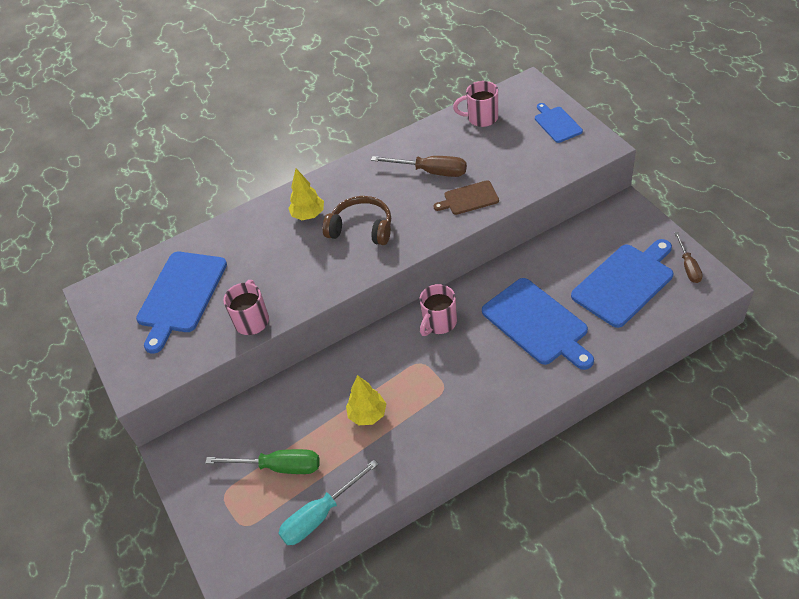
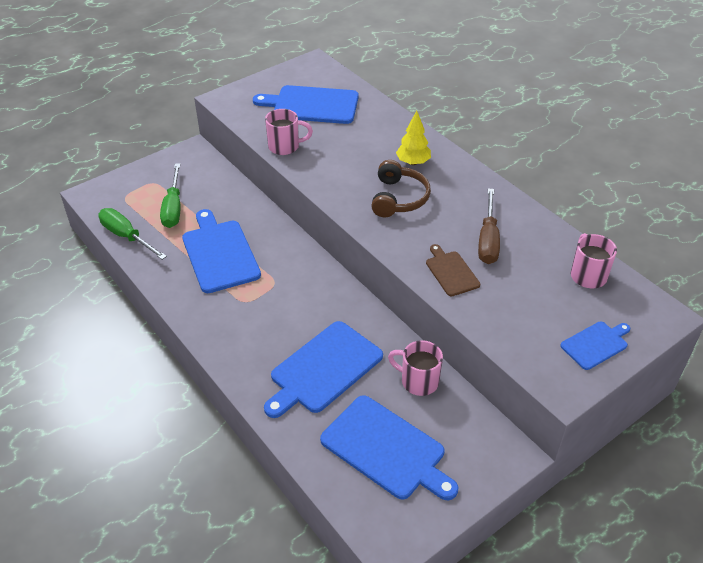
camera: 75 degrees right, 5 degrees down
turquoise screwdriver [278,460,379,545] -> green screwdriver [98,208,167,260]
yellow tree [346,375,386,425] -> blue cutting board [182,209,261,293]
pink mug [420,284,457,336] -> pink mug moved to [388,340,443,396]
brown screwdriver [675,232,703,283] -> none

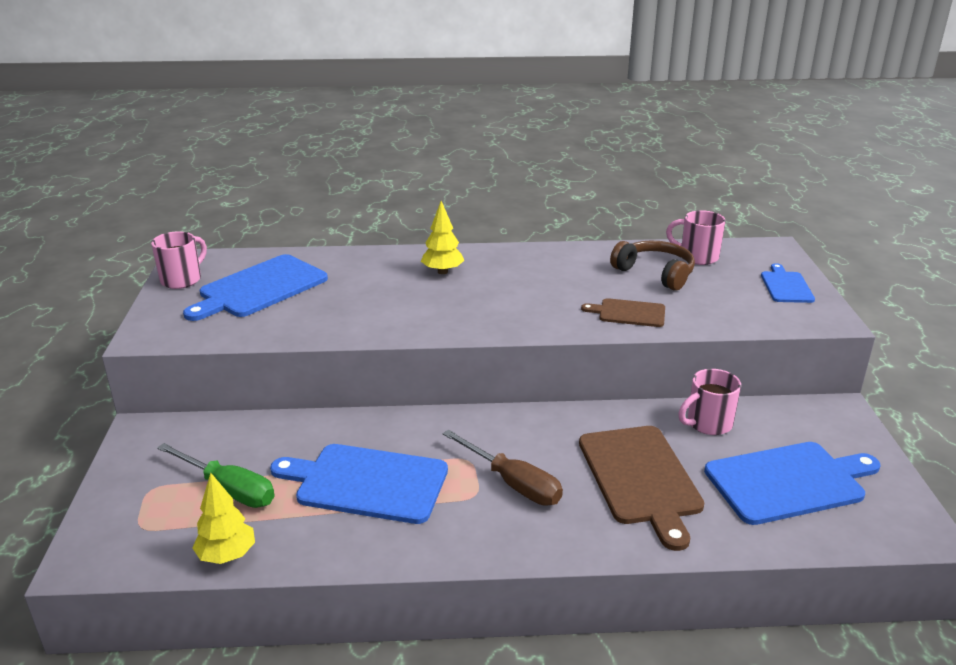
camera: 55 degrees left, 15 degrees down
green screwdriver [98,208,167,260] -> yellow tree [192,473,255,564]
blue cutting board [264,321,383,418] -> brown cutting board [579,426,704,551]
pink mug [265,109,313,155] -> pink mug moved to [151,231,207,289]
brown headphones [371,160,431,217] -> brown headphones moved to [610,241,695,290]
brown screwdriver [478,188,500,264] -> brown screwdriver moved to [443,429,563,506]

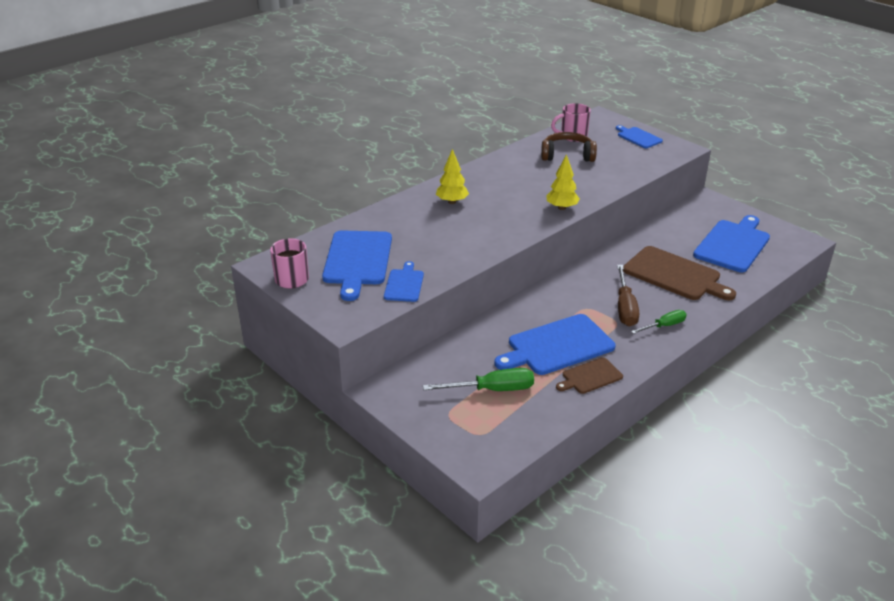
camera: 40 degrees left, 5 degrees up
yellow tree [192,473,255,564] -> yellow tree moved to [546,154,580,210]
brown screwdriver [443,429,563,506] -> brown screwdriver turned 90 degrees clockwise [617,265,639,326]
brown cutting board [581,298,665,327] -> brown cutting board moved to [556,357,623,394]
pink mug [678,369,741,435] -> none
none -> blue cutting board [384,261,424,302]
none -> green screwdriver [631,310,687,334]

